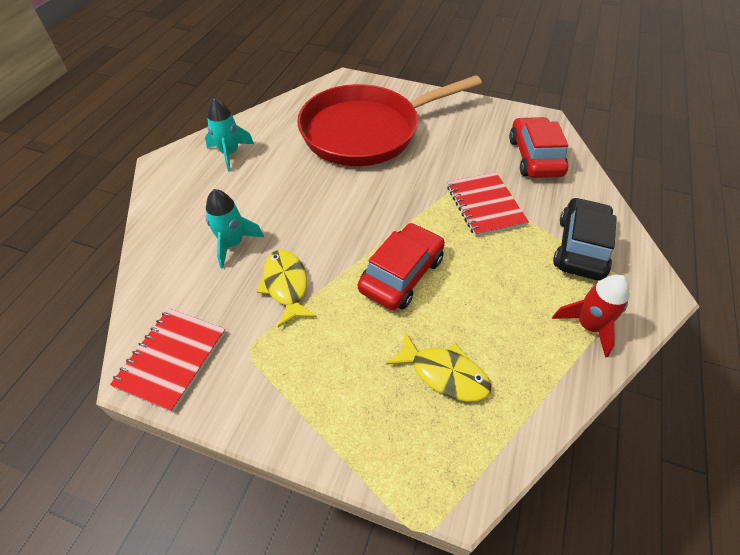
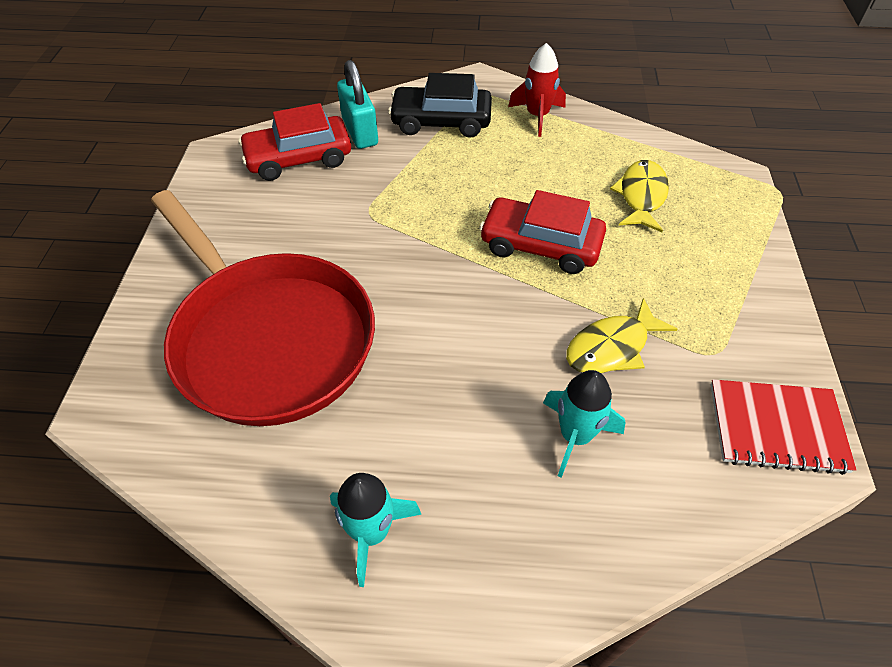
camera: 105 degrees left, 0 degrees up
red notebook [447,172,529,237] -> none
none -> turquoise padlock [337,60,378,149]

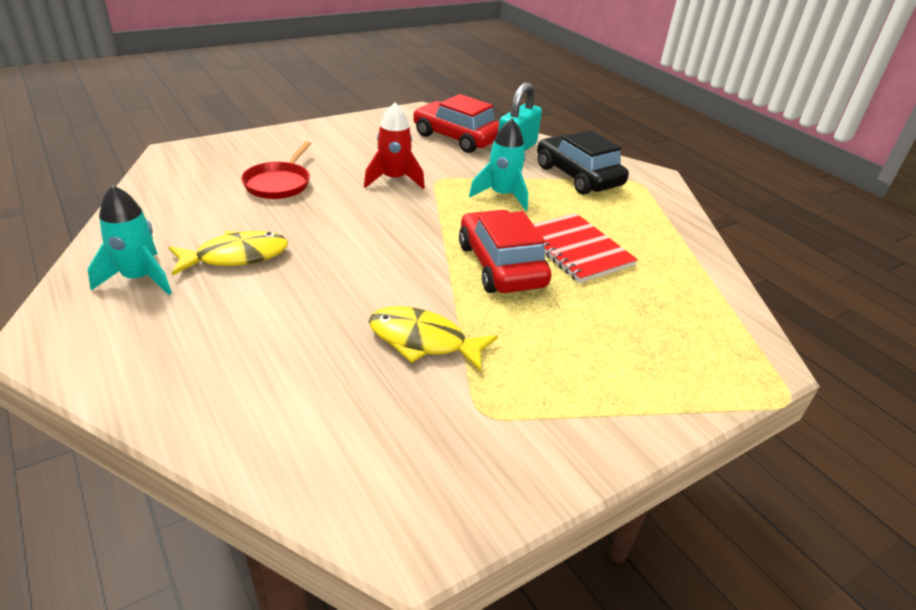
camera: 50 degrees right, 15 degrees down
red pan [151,190,375,426] -> red pan [241,141,311,199], size x0.41
red rocket [508,43,566,137] -> red rocket moved to [364,103,425,189]
turquoise rocket [543,370,626,478] -> turquoise rocket moved to [469,119,528,210]
yellow fish [610,160,669,232] -> yellow fish moved to [169,231,288,276]
red notebook [711,379,857,475] -> red notebook moved to [533,213,638,283]

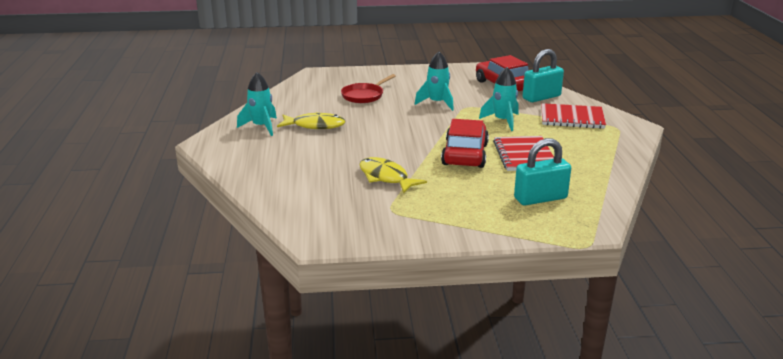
camera: 30 degrees right, 10 degrees down
red rocket [364,103,425,189] -> turquoise rocket [415,51,454,111]
black car [537,130,629,195] -> red notebook [541,103,606,129]
none -> turquoise padlock [514,138,571,205]

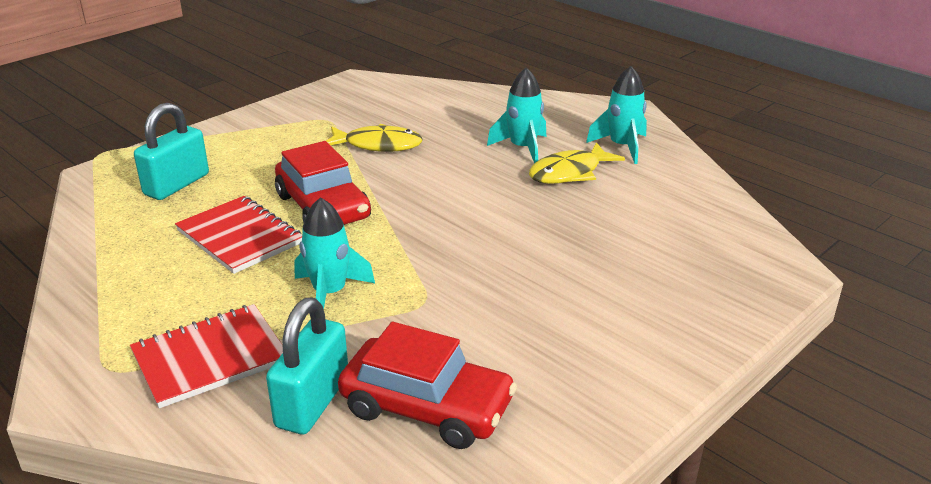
camera: 140 degrees right, 5 degrees up
red pan [341,74,396,103] -> none
turquoise rocket [415,51,454,111] -> turquoise rocket moved to [487,68,546,163]

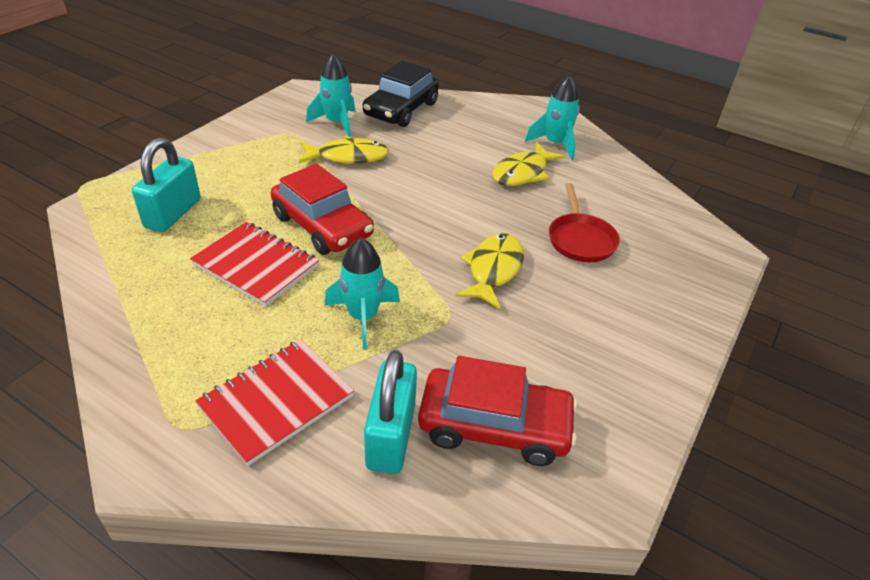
camera: 15 degrees left, 10 degrees up
turquoise rocket [487,68,546,163] -> turquoise rocket moved to [306,54,355,137]
none -> black car [363,60,439,127]
none -> yellow fish [456,233,524,309]
none -> red pan [549,183,620,262]

